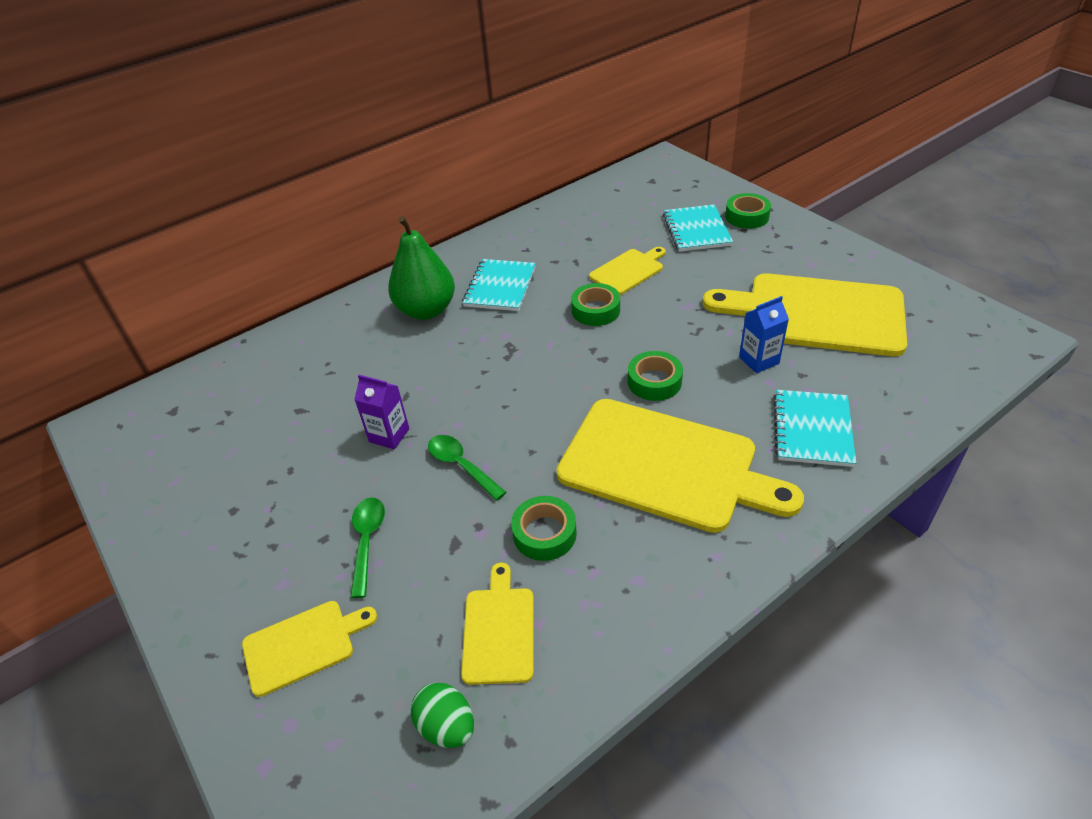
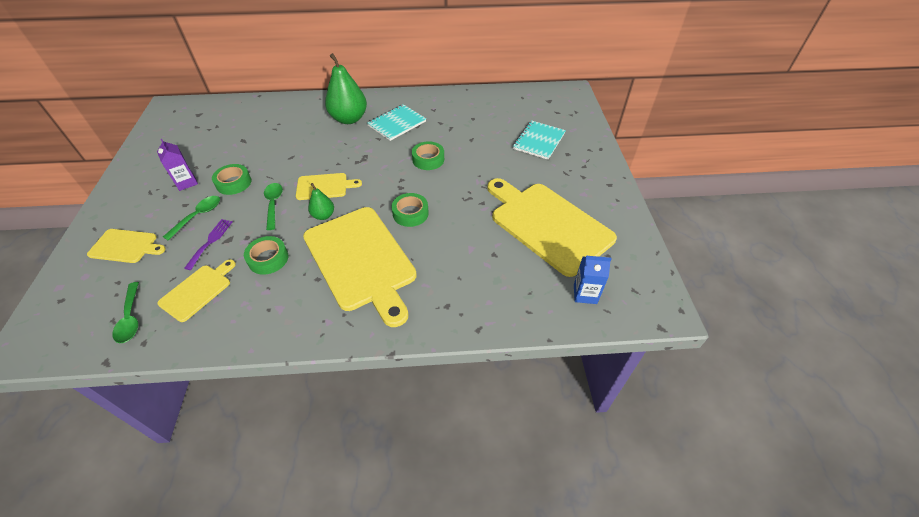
camera: 30 degrees right, 5 degrees up
purple carton [354,375,409,449] -> purple carton moved to [157,139,198,191]
green egg [411,683,474,748] -> green spoon [113,282,139,343]
yellow cutting board [589,247,666,295] -> yellow cutting board moved to [296,173,362,200]
green tape [725,193,771,229] -> green tape moved to [212,164,251,195]
blue carton [739,296,789,373] -> blue carton moved to [574,256,611,304]
turquoise notebook [773,390,856,467] -> none
none -> purple fork [184,219,233,270]
none -> green pear [308,183,334,220]

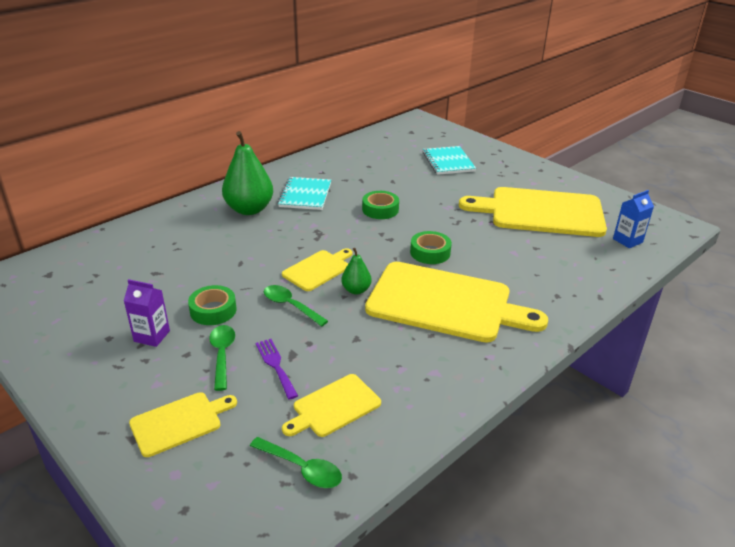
camera: 40 degrees left, 15 degrees down
yellow cutting board [157,259,236,322] -> yellow cutting board turned 120 degrees counterclockwise [282,374,381,437]
green tape [244,236,288,275] -> none

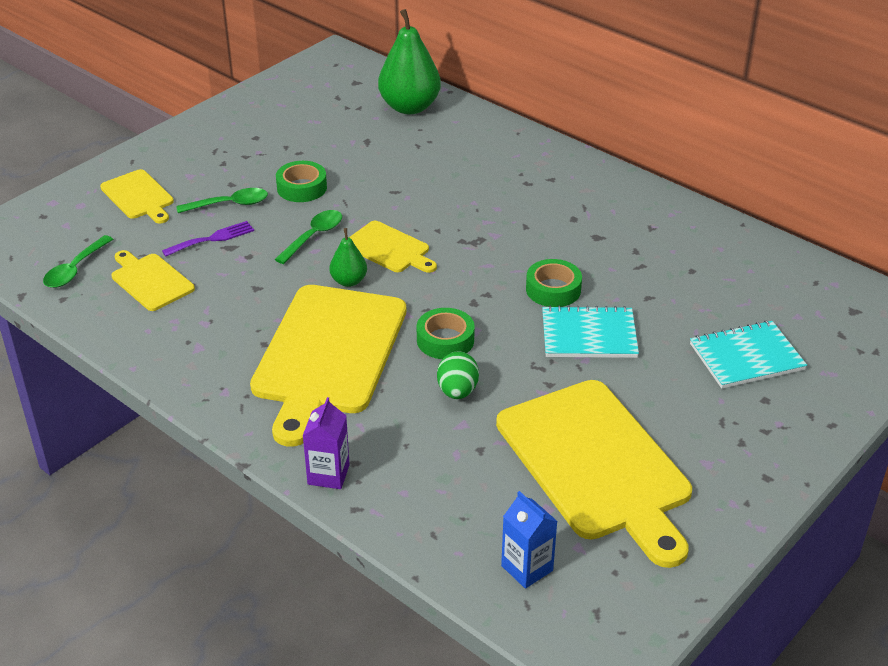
camera: 85 degrees right, 5 degrees up
purple carton [124,279,170,347] -> purple carton moved to [303,397,350,489]
green pear [222,131,273,215] -> green pear moved to [378,9,441,114]
turquoise notebook [277,177,331,210] -> turquoise notebook moved to [542,306,639,358]
yellow cutting board [459,187,607,237] -> yellow cutting board turned 150 degrees clockwise [496,380,692,568]
none -> green egg [437,351,479,399]

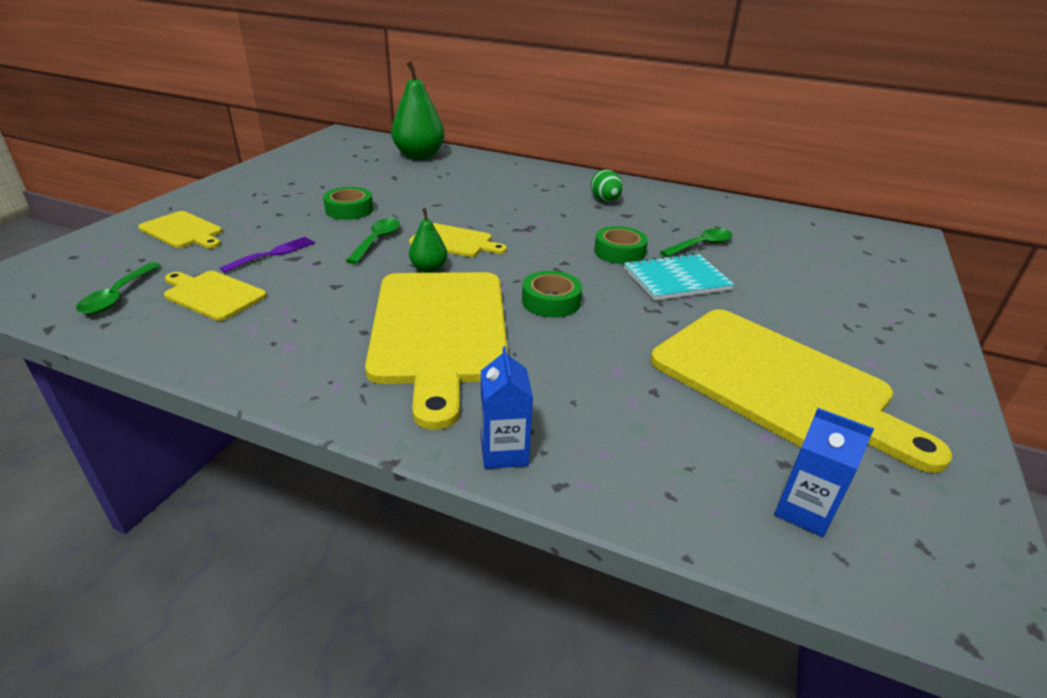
camera: 20 degrees left, 5 degrees down
green spoon [176,188,268,213] -> green spoon moved to [660,228,732,257]
purple carton [303,397,350,489] -> blue carton [481,346,533,469]
green egg [437,351,479,399] -> green egg moved to [590,170,623,202]
turquoise notebook [690,320,807,389] -> none

